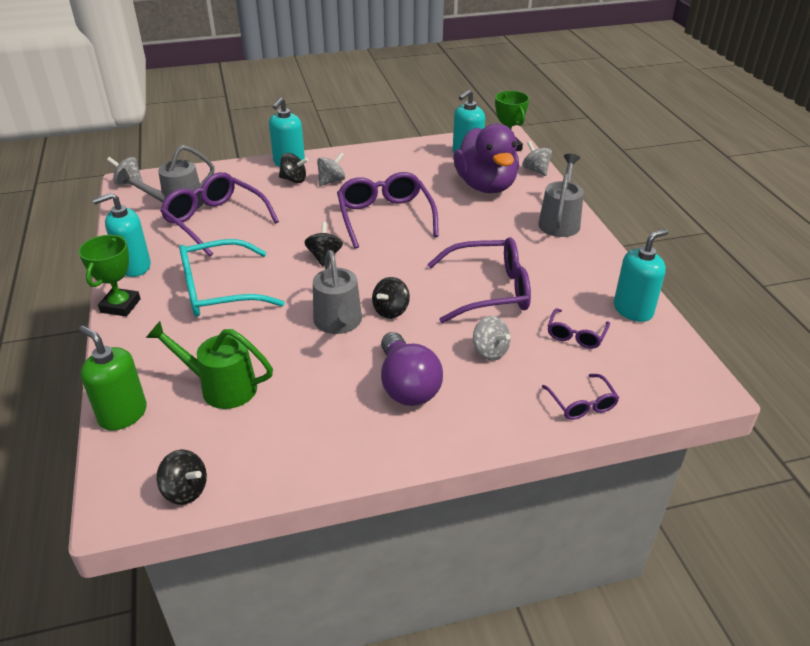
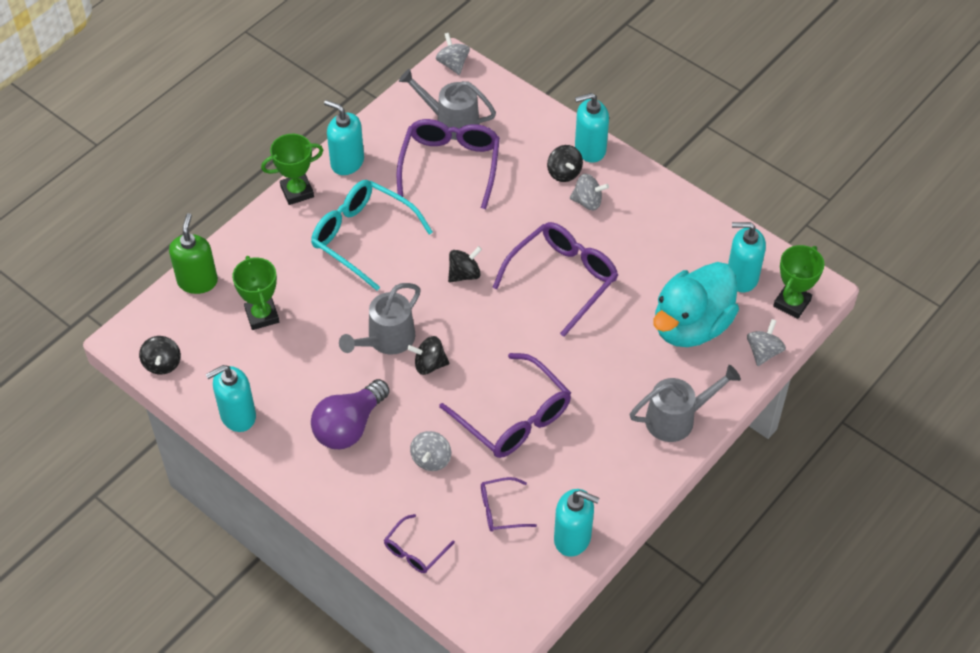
camera: 55 degrees right, 15 degrees up
green watering can [146,321,273,409] -> green trophy [232,256,279,330]
purple duck [453,124,519,193] -> turquoise duck [653,262,739,347]
none -> turquoise soap dispenser [205,365,256,432]

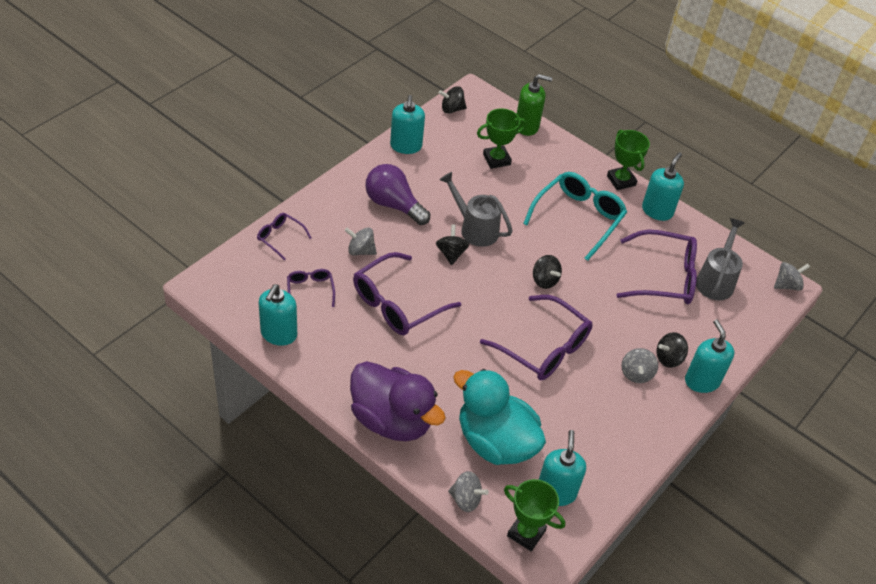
camera: 85 degrees right, 5 degrees down
turquoise soap dispenser [205,365,256,432] -> turquoise soap dispenser turned 150 degrees counterclockwise [390,95,425,154]
grey watering can [630,365,741,442] -> purple duck [350,361,446,441]

